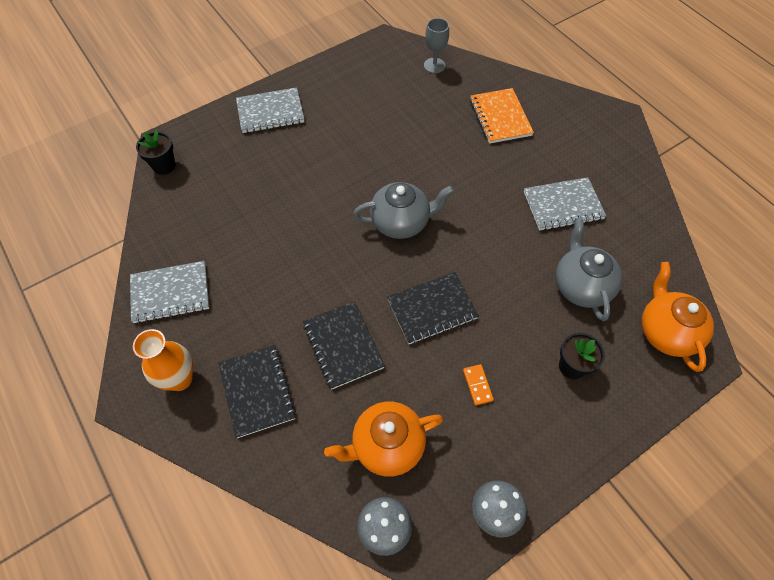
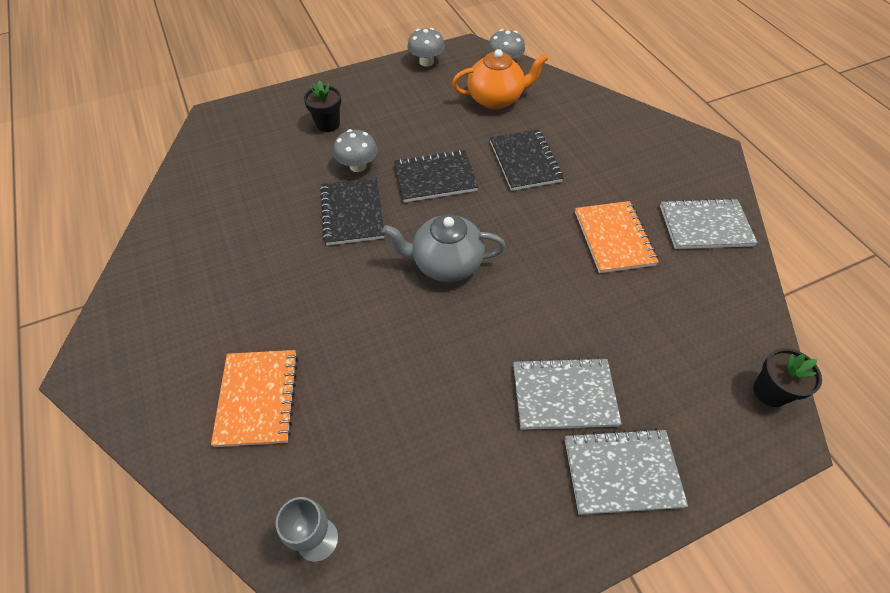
camera: 170 degrees left, 5 degrees down
orange vase [133,329,193,391] -> none
black notebook [219,345,296,438] -> black notebook moved to [320,178,384,245]
orange domino [463,364,494,406] -> none
grey notebook [524,177,606,231] -> grey notebook moved to [513,357,622,430]
grey teapot [556,217,622,321] -> none
orange teapot [641,262,714,372] -> none
none -> grey mushroom [333,129,378,172]
none -> orange notebook [575,201,659,273]

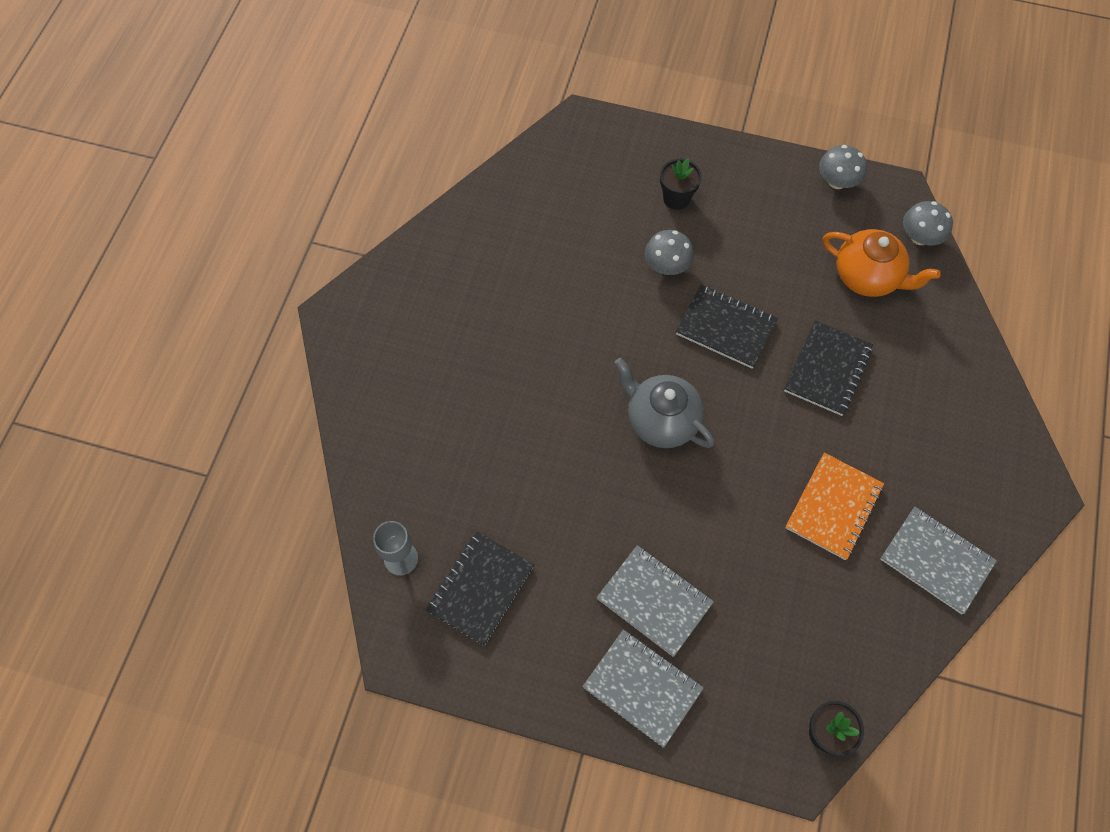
camera: 40 degrees right, 10 degrees up
orange notebook [211,350,298,447] -> none
black notebook [320,178,384,245] -> black notebook moved to [426,531,534,646]

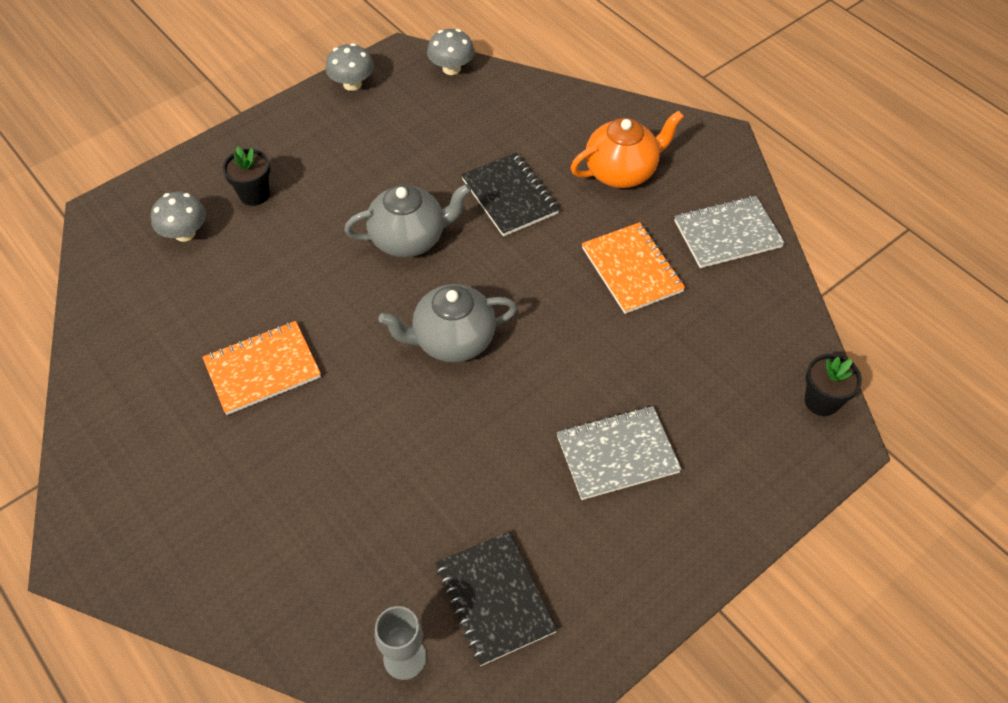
camera: 55 degrees left, 10 degrees down
grey notebook [582,630,704,748] -> none
grey mushroom [645,230,694,275] -> grey mushroom moved to [151,191,206,242]
black notebook [676,284,778,369] -> grey teapot [344,184,471,257]
orange teapot [823,229,941,297] -> orange teapot moved to [571,110,684,188]
none -> orange notebook [202,321,321,415]

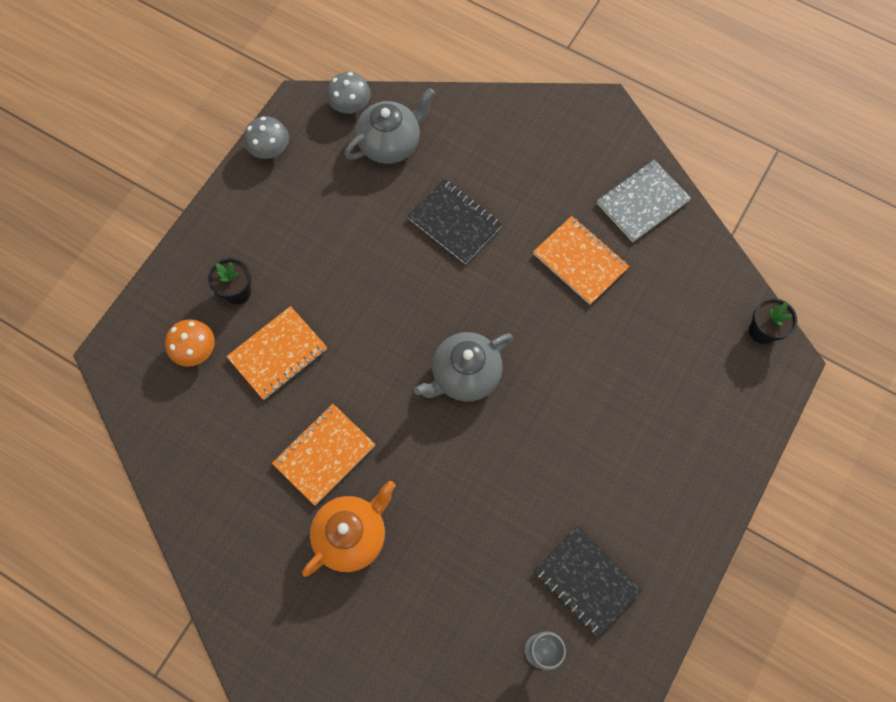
camera: 20 degrees left, 15 degrees up
grey mushroom [151,191,206,242] -> orange mushroom [165,319,215,367]
grey teapot [344,184,471,257] -> grey teapot moved to [345,88,435,164]
grey notebook [557,406,682,500] -> none
orange teapot [571,110,684,188] -> orange teapot moved to [302,481,396,577]
none -> orange notebook [226,306,327,400]

